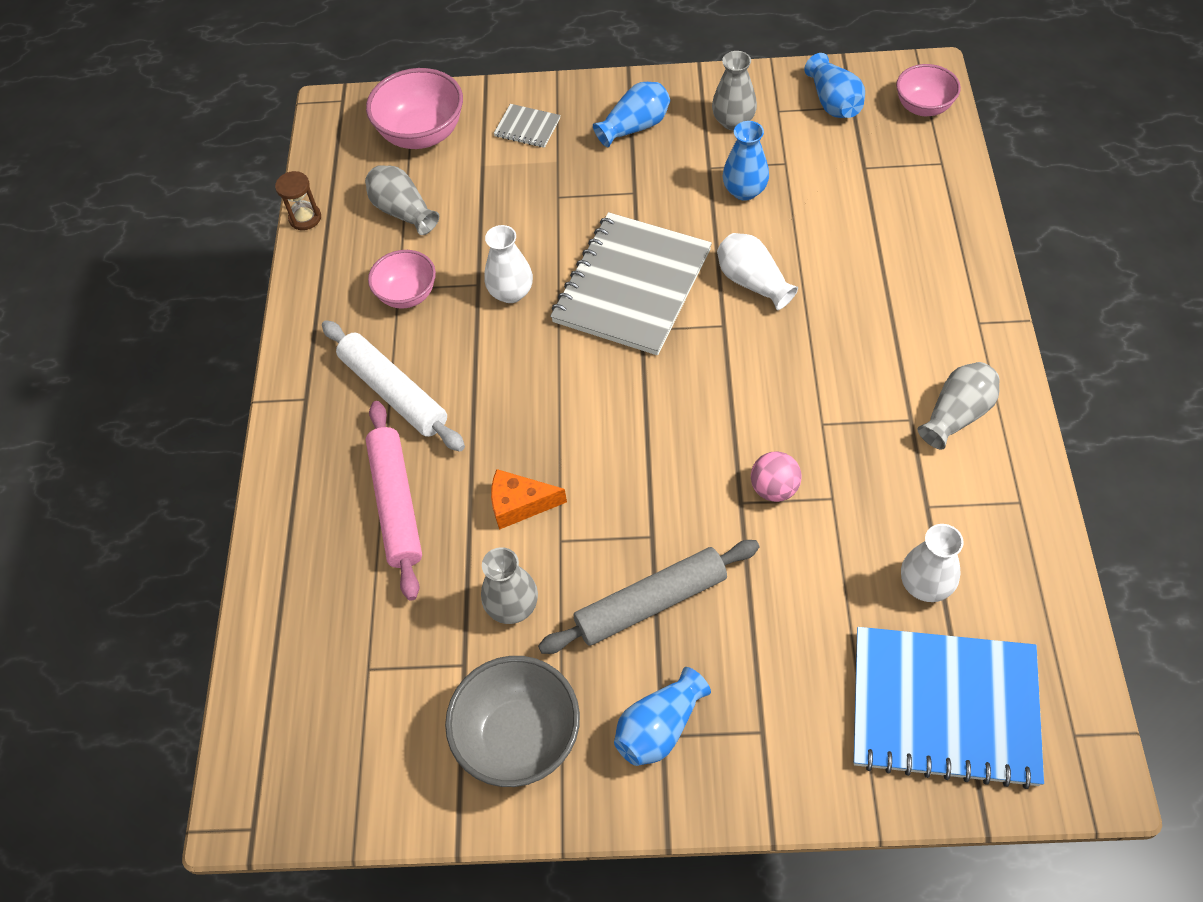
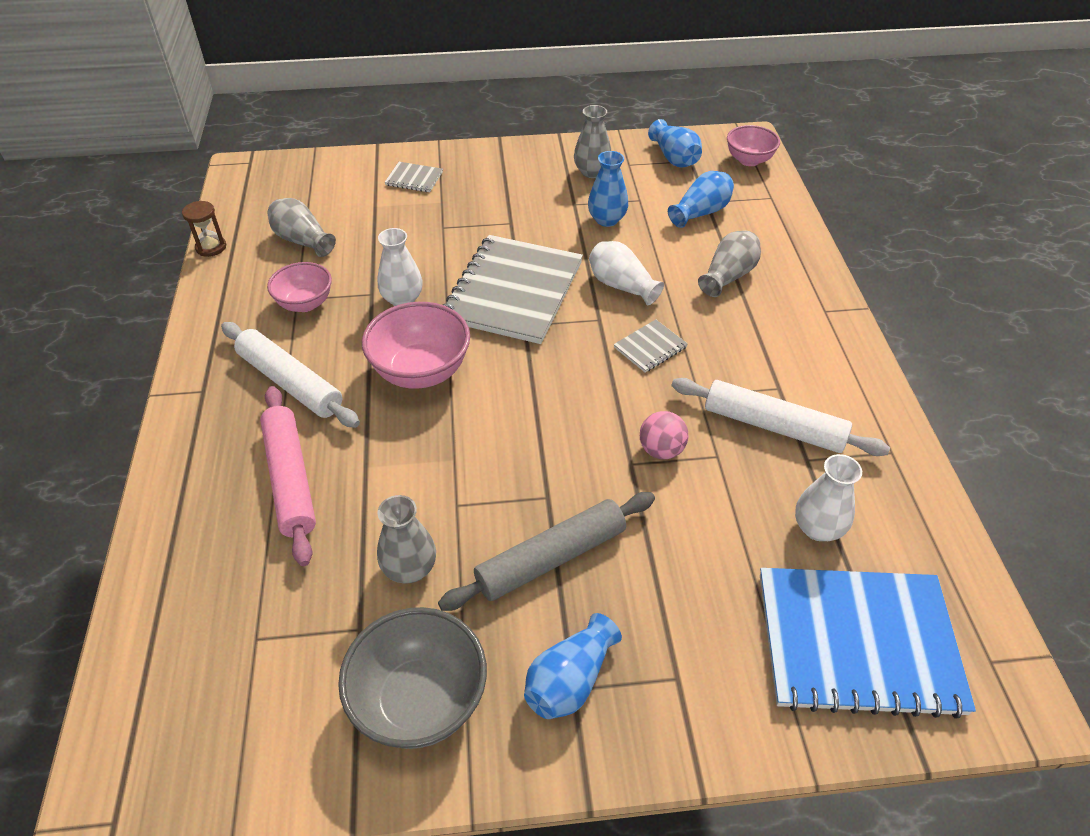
camera: 10 degrees left, 10 degrees down
pink bowl [366,68,463,149] -> pink bowl moved to [362,302,470,389]
orange cheese [491,469,567,530] -> none
blue vase [593,82,670,147] -> blue vase moved to [668,171,734,228]
grey vase [917,362,1000,449] -> grey vase moved to [698,231,761,297]
none -> grey notebook [614,319,688,373]
none -> white rolling pin [672,378,890,456]

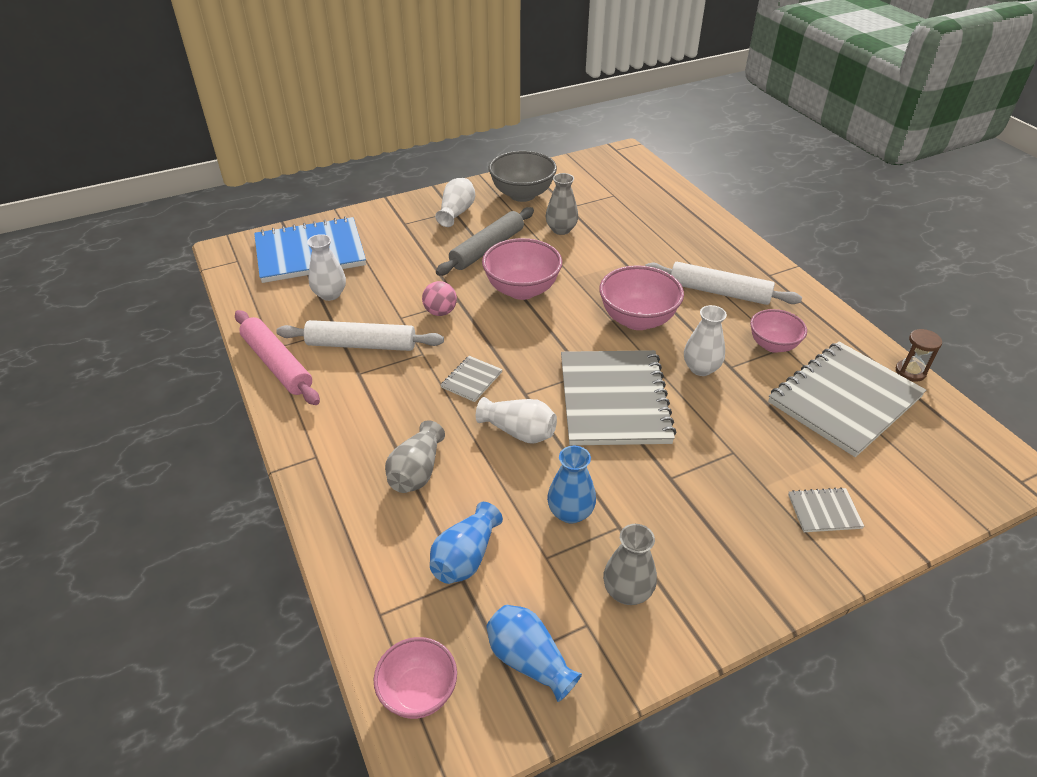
camera: 160 degrees right, 5 degrees down
pink rolling pin [260,386,316,566] -> pink rolling pin moved to [235,310,320,405]
grey vase [267,198,336,257] -> grey notebook [768,342,926,457]
blue vase [524,613,622,719] -> white vase [435,178,475,227]
none -> pink bowl [482,238,562,300]

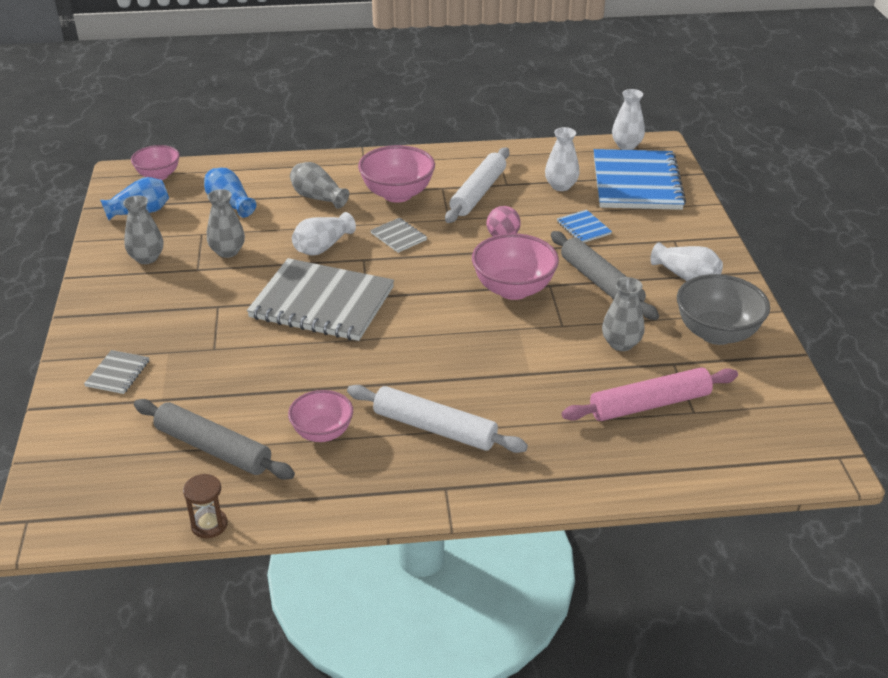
camera: 110 degrees right, 5 degrees down
pink rolling pin [235,310,320,405] -> pink rolling pin moved to [562,367,738,421]
blue vase [547,446,596,524] -> grey vase [207,189,245,258]
pink bowl [599,265,684,330] -> pink bowl moved to [358,145,435,203]
white rolling pin [645,262,802,305] -> white rolling pin turned 75 degrees clockwise [347,385,528,453]
white vase [684,305,727,376] -> white vase moved to [612,89,645,150]
grey notebook [768,342,926,457] -> grey rolling pin [134,399,295,479]
none -> blue notebook [557,210,612,242]

